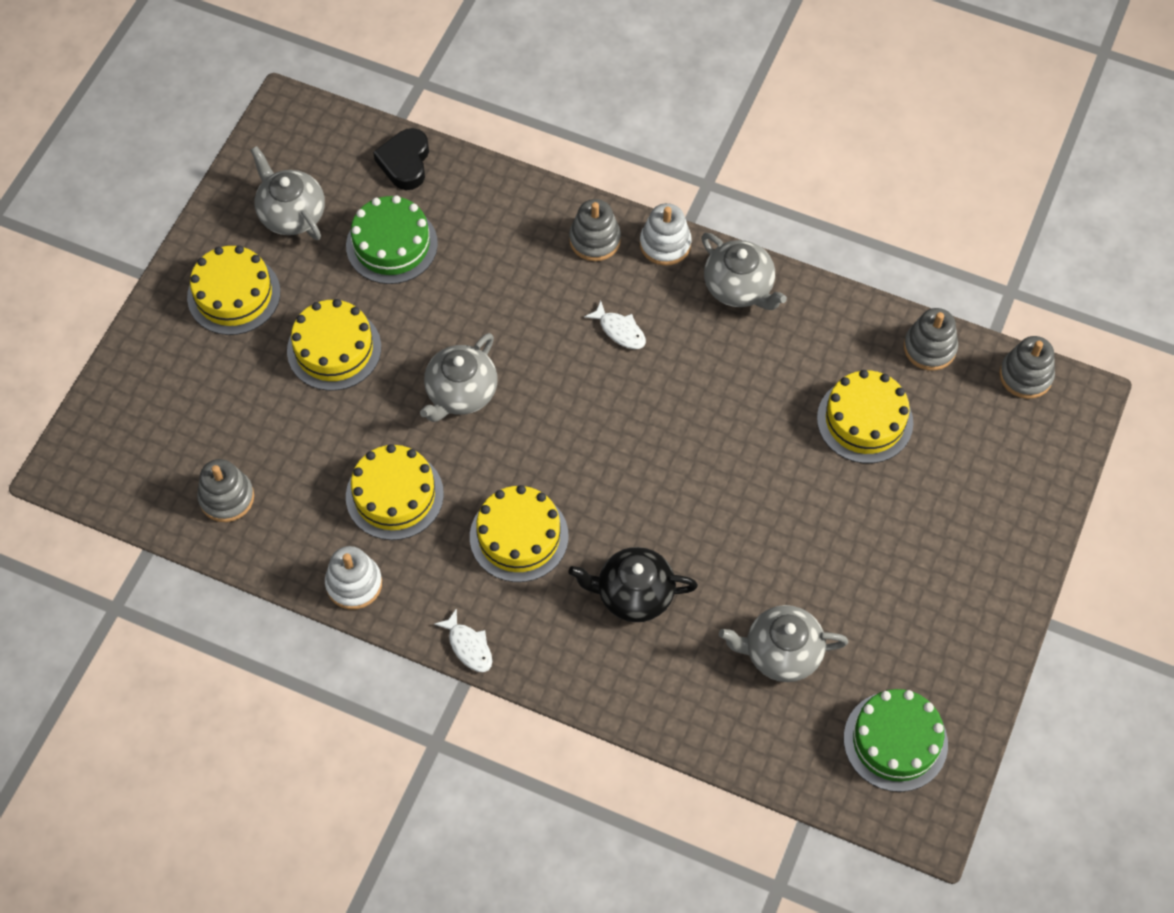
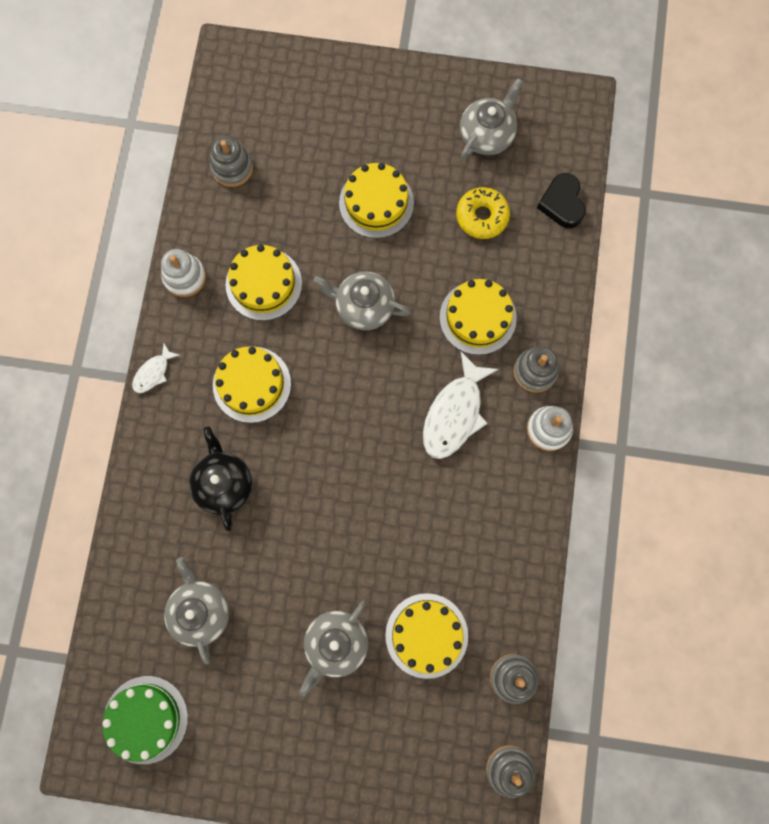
camera: 75 degrees right, 15 degrees up
yellow cake [187,245,280,335] -> yellow cake moved to [440,279,517,355]
green cake [346,195,438,284] -> yellow donut [456,187,510,239]
black heart [373,128,429,190] -> black heart turned 90 degrees counterclockwise [537,173,586,228]
white fish [584,301,646,349] -> white fish [423,352,499,459], size x1.94
grey teapot [701,233,787,310] -> grey teapot moved to [299,601,368,696]

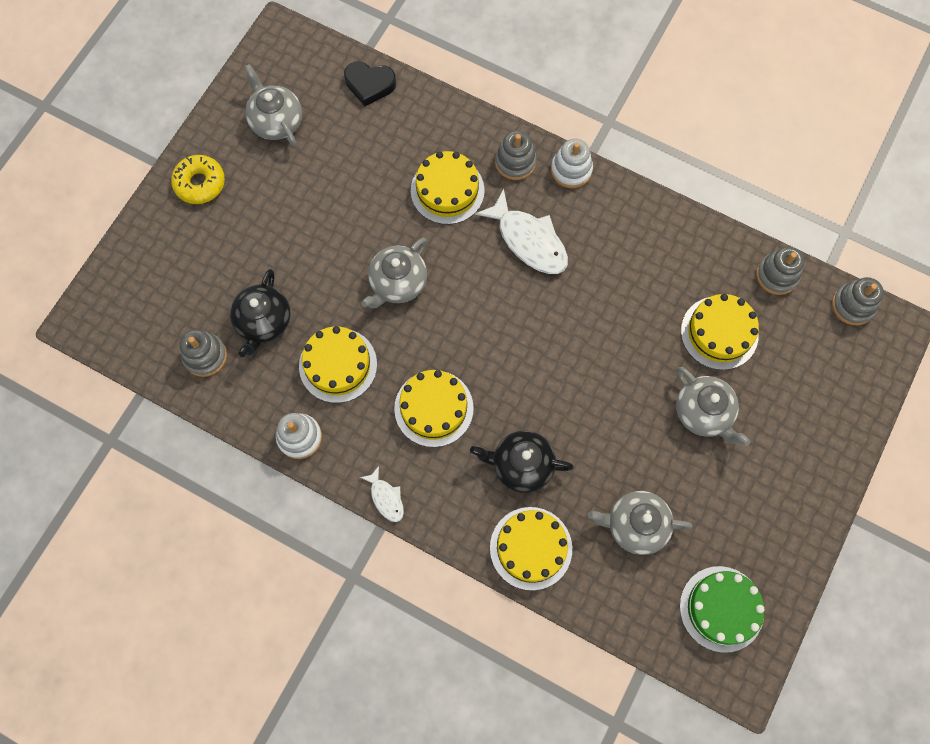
camera: 70 degrees left, 5 degrees down
yellow cake [339,163,414,238] -> yellow cake moved to [490,507,572,591]
yellow donut [456,187,510,239] -> yellow donut moved to [171,155,225,204]
none -> black teapot [230,269,291,357]

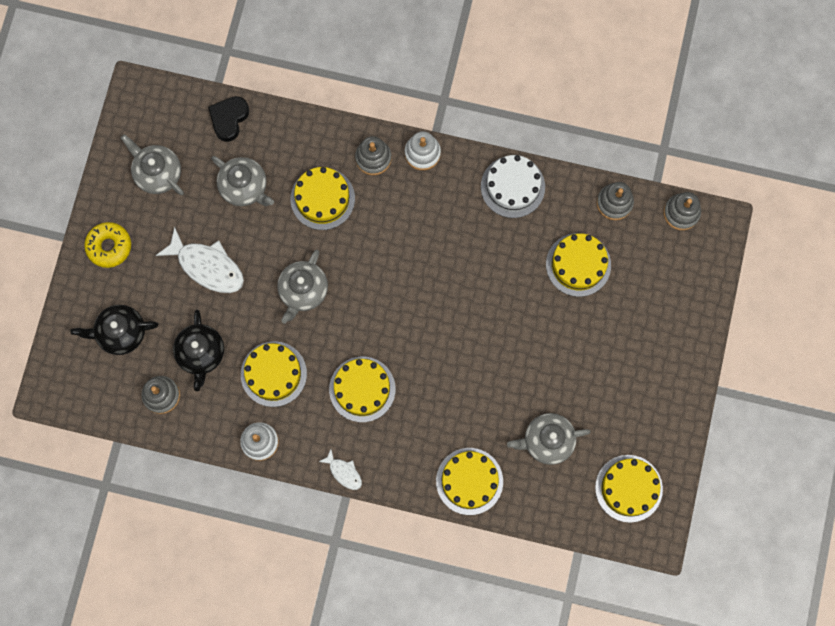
camera: 15 degrees left, 5 degrees up
black heart [344,62,396,106] -> black heart turned 120 degrees clockwise [208,96,249,142]
black teapot [470,431,574,493] -> black teapot moved to [71,305,158,355]
white fish [475,189,568,274] -> white fish moved to [156,227,244,293]
grey teapot [676,367,750,446] -> grey teapot moved to [211,156,274,206]
green cake [680,566,765,653] -> yellow cake [595,455,663,523]
none -> white cake [481,155,545,218]

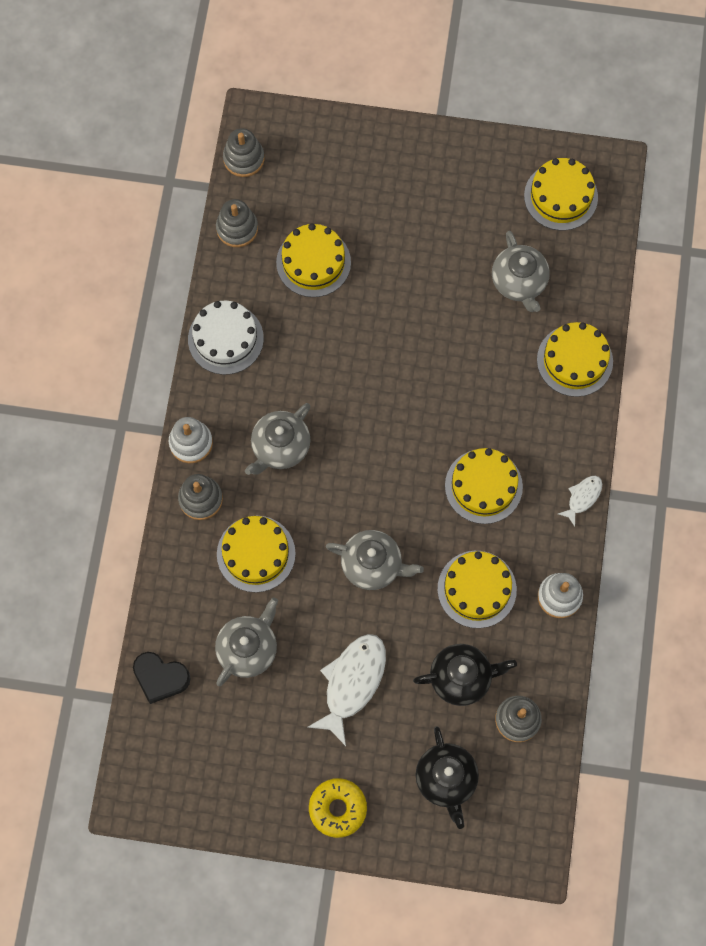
camera: 95 degrees left, 5 degrees down
grey teapot [121,134,184,195] -> grey teapot moved to [245,403,311,475]

